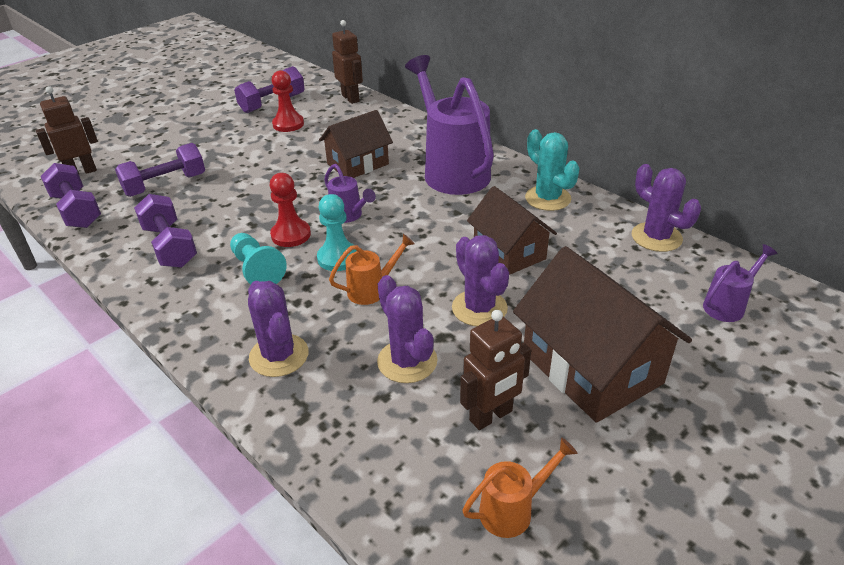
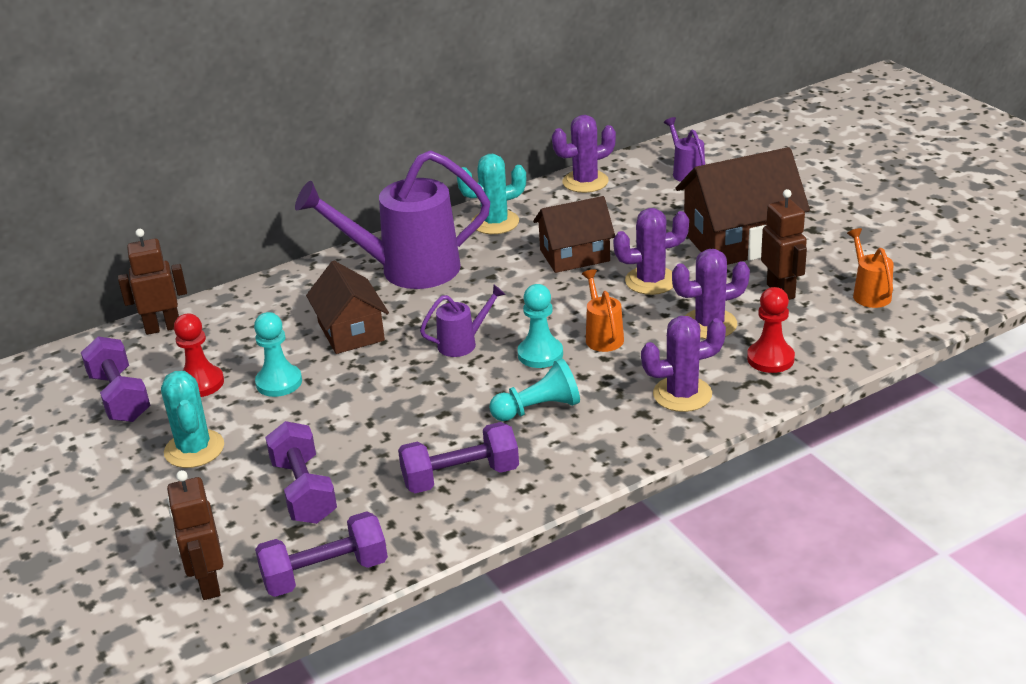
camera: 75 degrees left, 5 degrees down
red pawn [269,173,311,247] -> red pawn moved to [747,287,795,373]
none -> turquoise cactus [161,371,224,468]
none -> turquoise pawn [254,312,302,397]

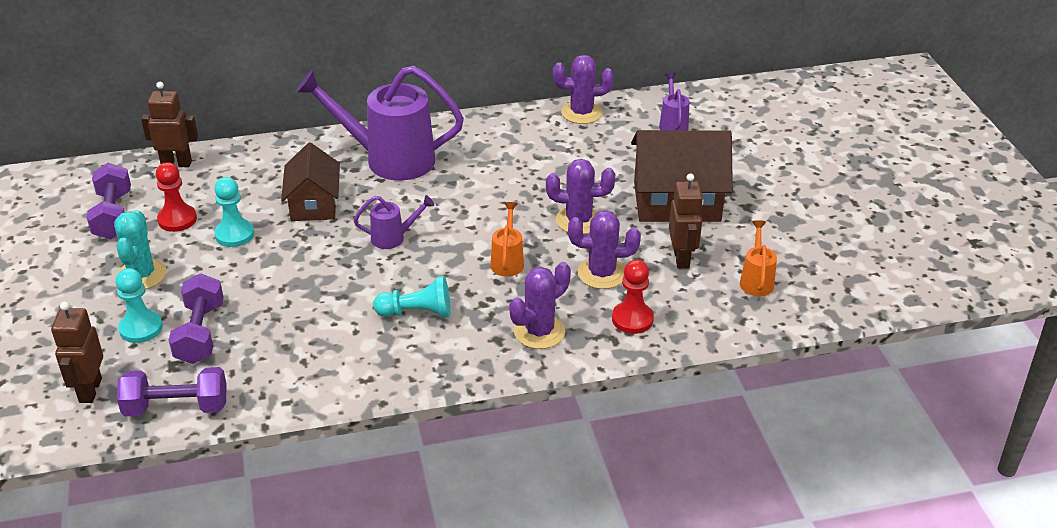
camera: 15 degrees right, 5 degrees up
purple dumbbell [398,422,519,493] -> none
turquoise cactus [457,154,526,234] -> none
turquoise pawn [517,284,563,368] -> turquoise pawn moved to [115,268,163,343]
brown house [533,196,615,273] -> none
purple cactus [641,316,726,412] -> purple cactus turned 45 degrees counterclockwise [509,262,571,349]

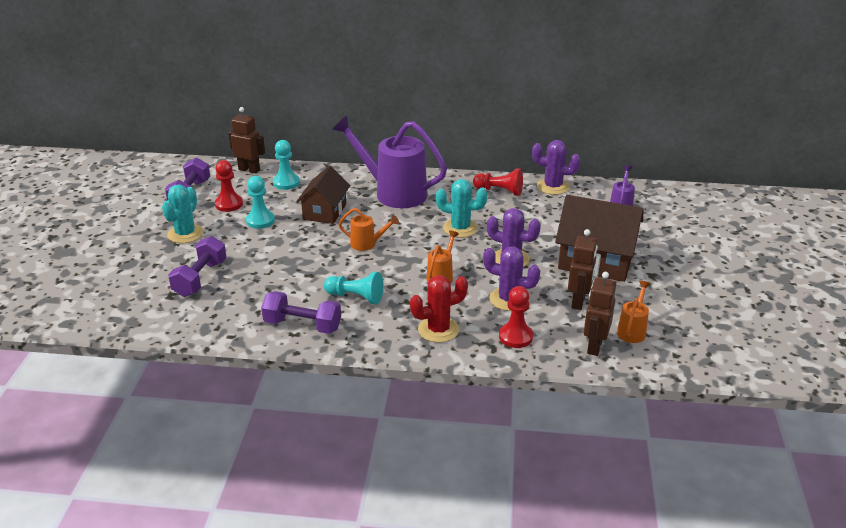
camera: 20 degrees right, 5 degrees down
brown robot [51,301,103,403] -> brown robot moved to [584,272,616,356]
turquoise pawn [115,268,163,343] -> turquoise pawn moved to [273,140,300,190]
purple dumbbell [117,367,227,416] -> purple dumbbell moved to [261,291,341,334]
purple watering can [354,195,434,249] -> orange watering can [338,208,399,251]
purple cactus [509,262,571,349] -> red cactus [410,276,468,343]
none -> turquoise cactus [436,179,488,238]
none -> red pawn [473,169,523,196]

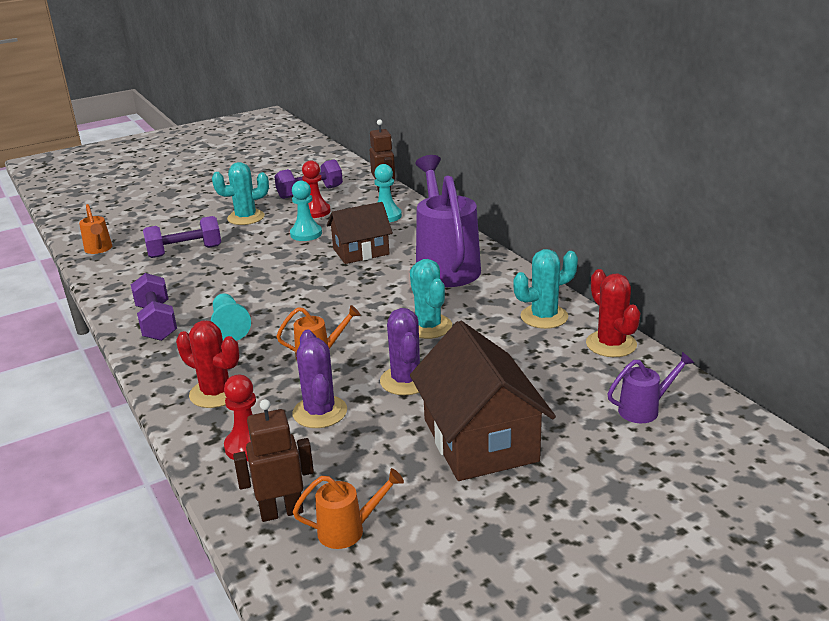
camera: 55 degrees right, 5 degrees down
orange watering can [338,208,399,251] -> orange watering can moved to [79,204,112,254]
red pawn [473,169,523,196] -> turquoise cactus [513,249,578,329]
purple cactus [532,140,580,195] -> red cactus [586,269,640,357]
brown robot [568,229,598,310] -> none

